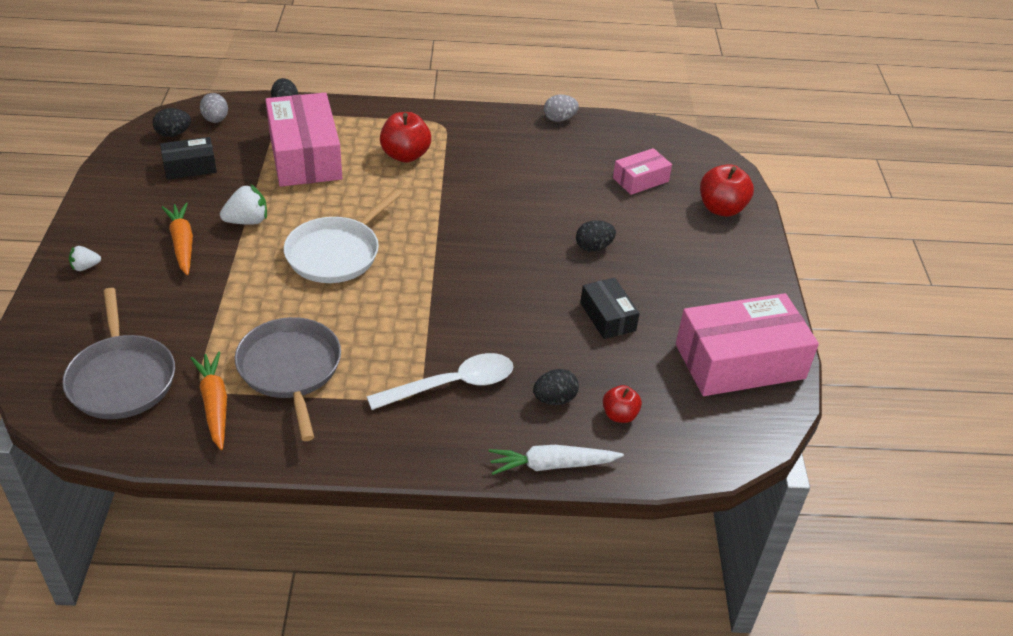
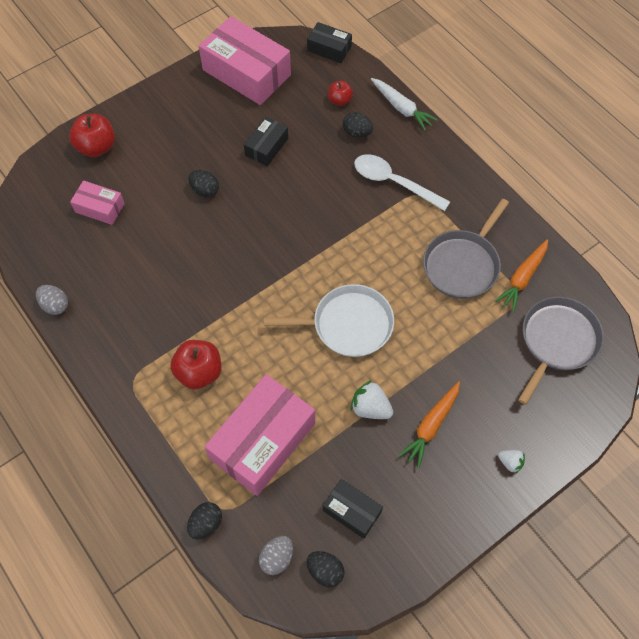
camera: 125 degrees left, 20 degrees up
none -> black box [307,22,352,63]

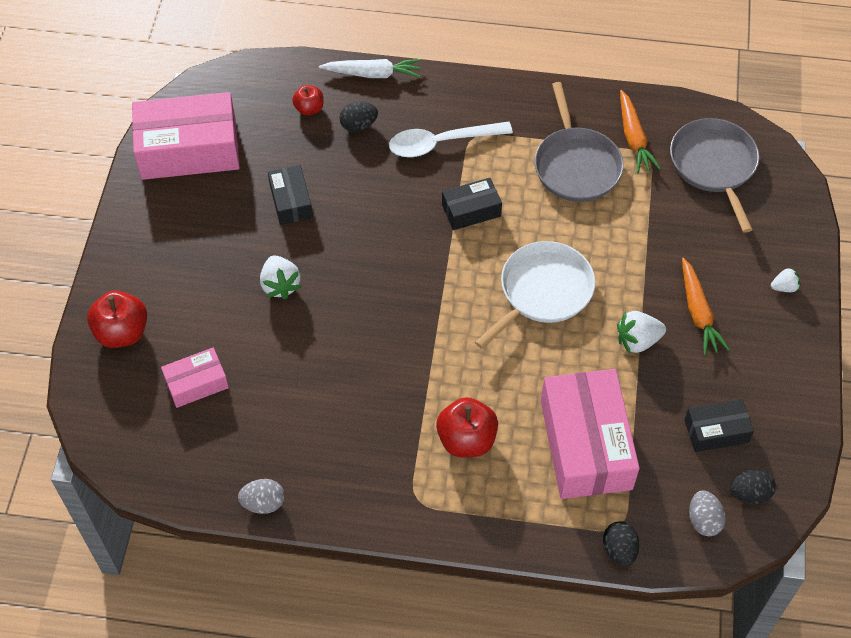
camera: 45 degrees left, 5 degrees down
black egg [189,170,219,198] -> white strawberry [260,255,301,300]
black box [307,22,352,63] -> black box moved to [442,178,502,230]

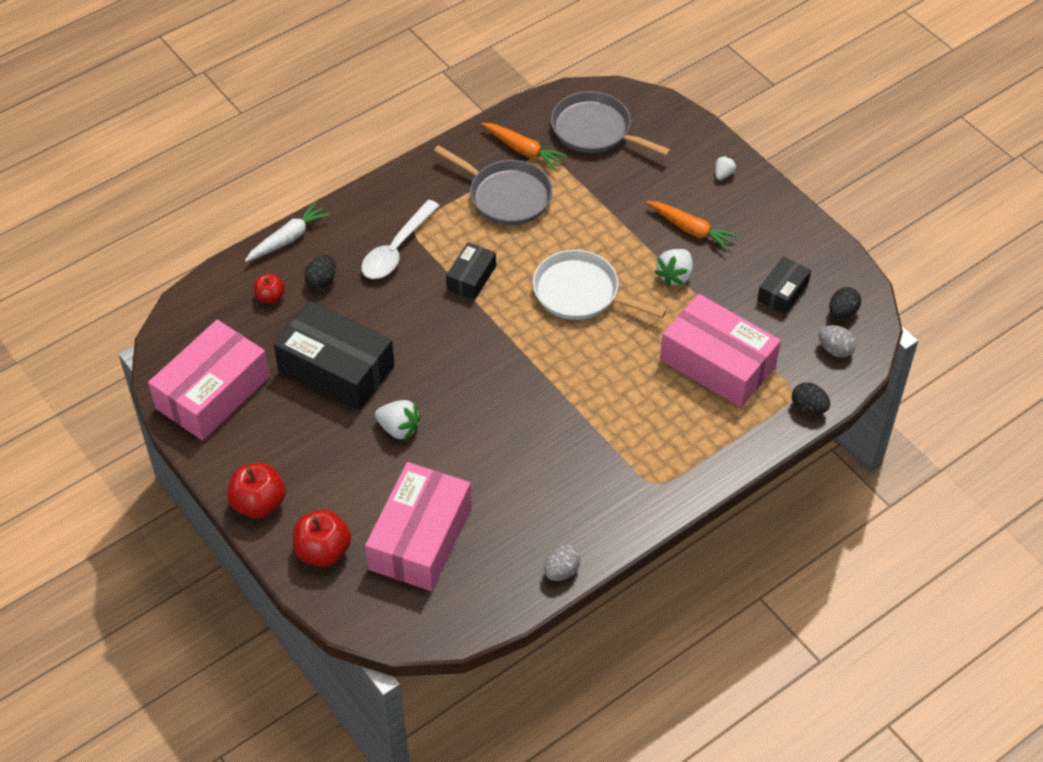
camera: 45 degrees left, 5 degrees down
pink box [161,348,229,408] -> pink box [365,462,472,591], size x1.95
black box [268,165,313,225] -> black box [274,301,395,411], size x1.95
red apple [436,397,498,458] -> red apple moved to [227,463,285,518]
white pan [475,241,595,349] -> white pan turned 60 degrees counterclockwise [533,250,666,320]

